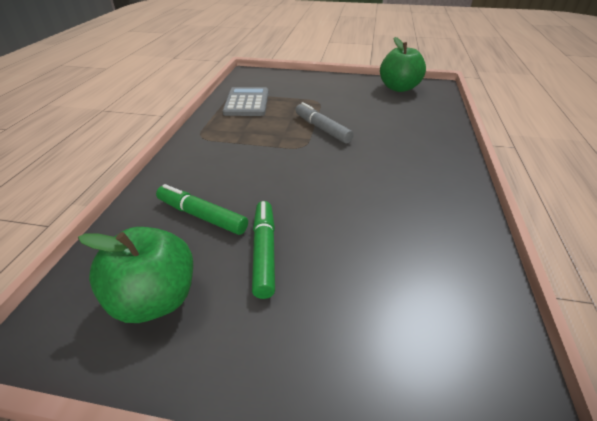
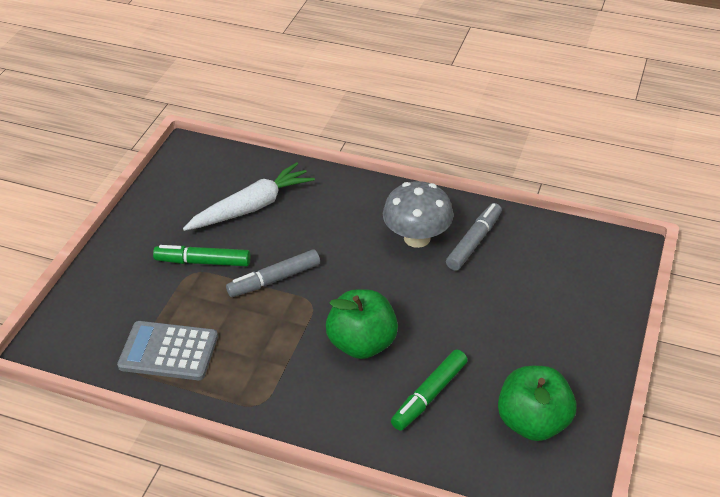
camera: 80 degrees left, 5 degrees up
green marker [252,201,275,299] -> green marker moved to [153,245,250,266]
green apple [380,37,426,92] -> green apple moved to [326,289,398,359]
none -> white carrot [183,162,315,231]
none -> grey mushroom [383,181,454,248]
none -> grey marker [446,203,502,271]

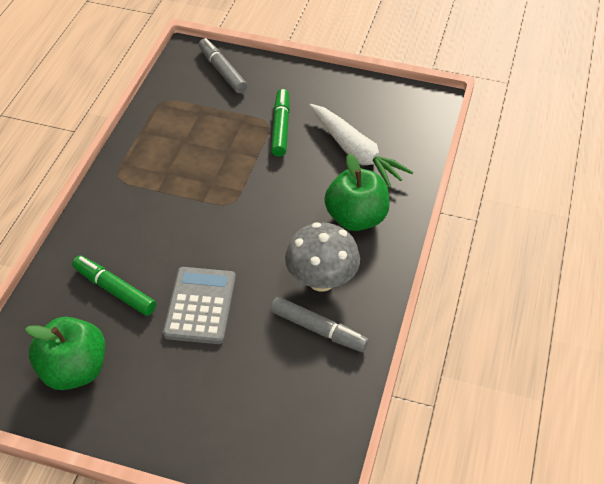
camera: 85 degrees right, 5 degrees up
grey calculator [117,321,218,380] -> grey calculator moved to [163,267,236,344]
grey marker [226,249,320,297] -> grey marker moved to [199,38,247,93]
green apple [326,289,398,359] -> green apple moved to [324,153,390,231]

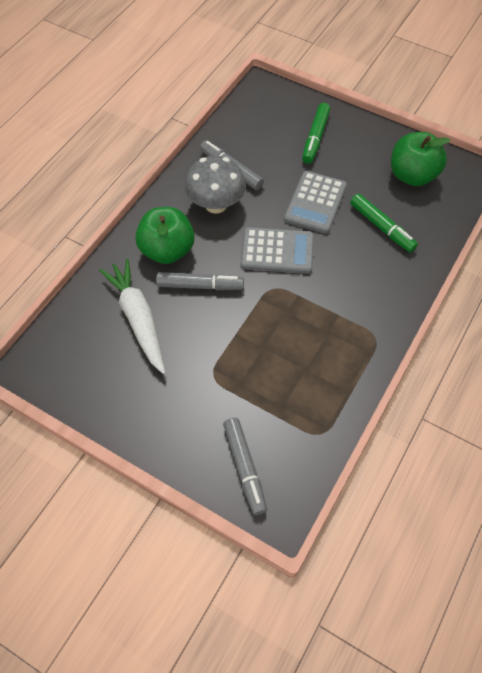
camera: 165 degrees left, 10 degrees up
green marker [271,89,290,157] -> green marker moved to [302,103,330,164]
none -> grey marker [156,272,244,290]
none -> grey calculator [241,227,314,274]

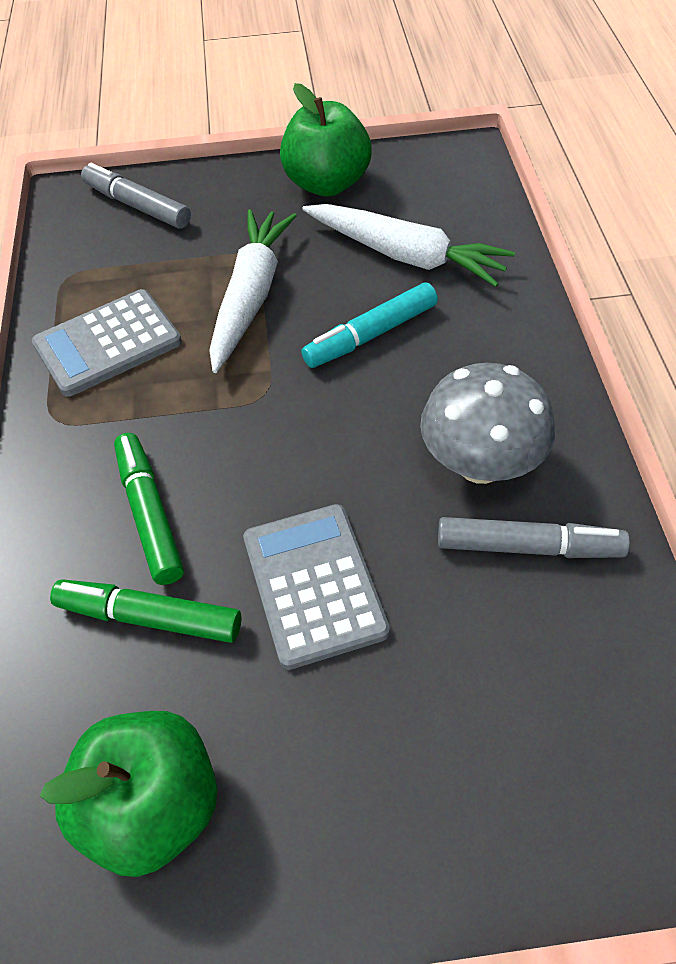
camera: 145 degrees right, 5 degrees down
green apple [135,207,194,264] -> green apple moved to [280,83,372,196]
grey marker [156,272,244,290] -> turquoise marker [301,283,438,368]
grey calculator [241,227,314,274] -> grey calculator moved to [32,289,182,397]
green marker [302,103,330,164] -> green marker moved to [114,433,184,585]
none -> white carrot [209,209,297,373]

